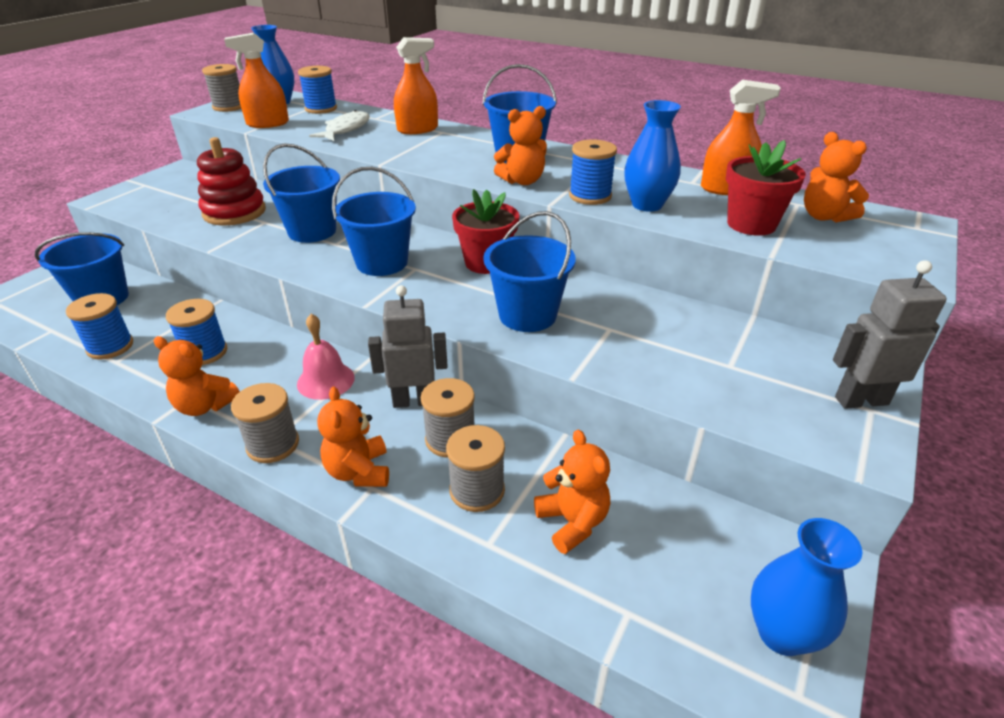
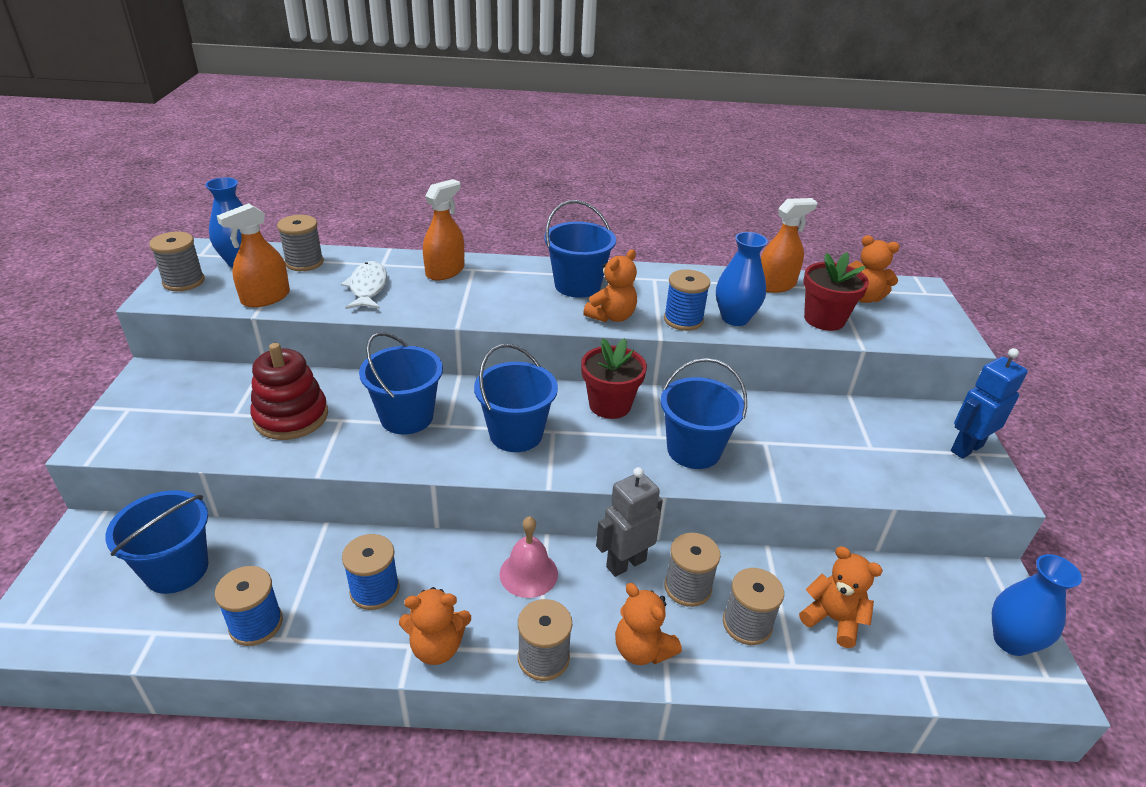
camera: 30 degrees left, 0 degrees up
blue spool [298,66,337,114] -> grey spool [277,215,324,271]
grey robot [833,260,947,409] -> blue robot [951,348,1028,459]

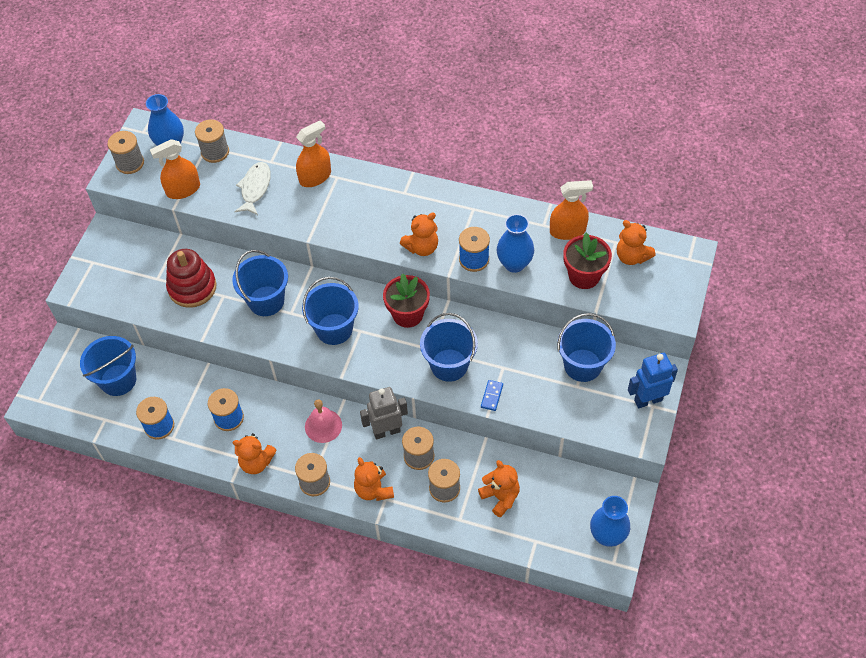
camera: 20 degrees right, 20 degrees up
blue bucket [544,200,616,298] -> blue bucket moved to [557,313,616,382]
none -> blue domino [481,380,503,411]

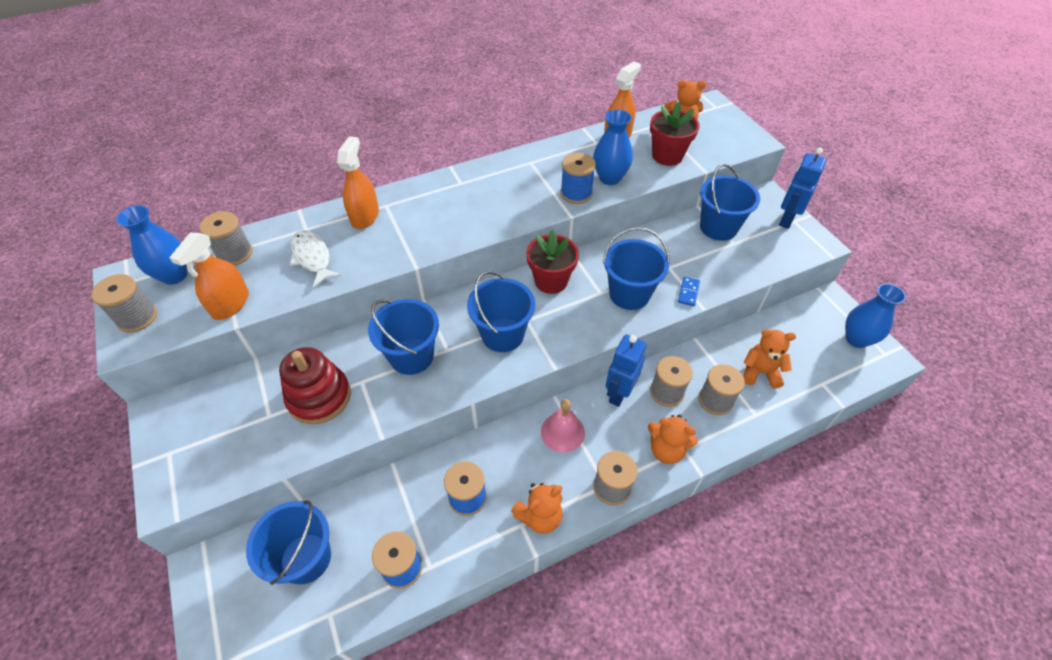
camera: 45 degrees left, 5 degrees down
grey robot [360,387,408,439] -> blue robot [605,334,647,407]
orange teddy bear [400,213,438,256] -> none
blue domino [481,380,503,411] -> blue domino turned 45 degrees clockwise [678,277,700,306]

